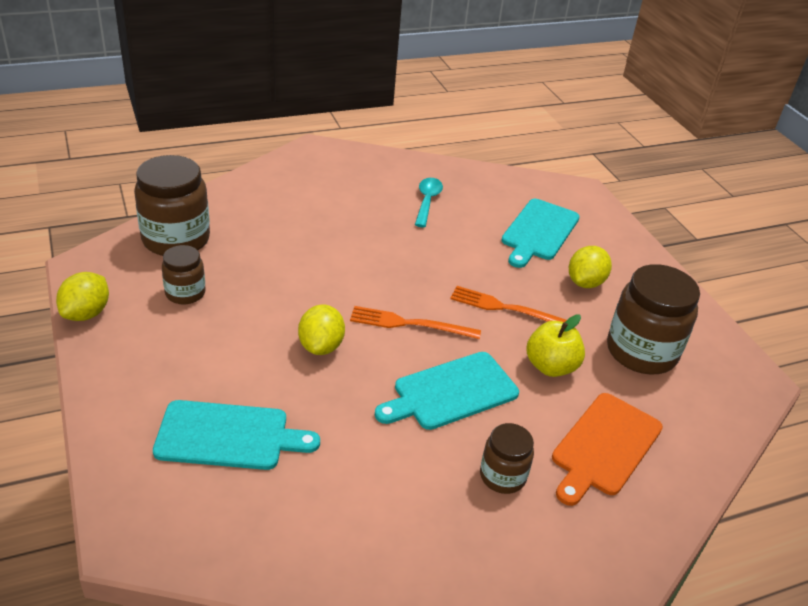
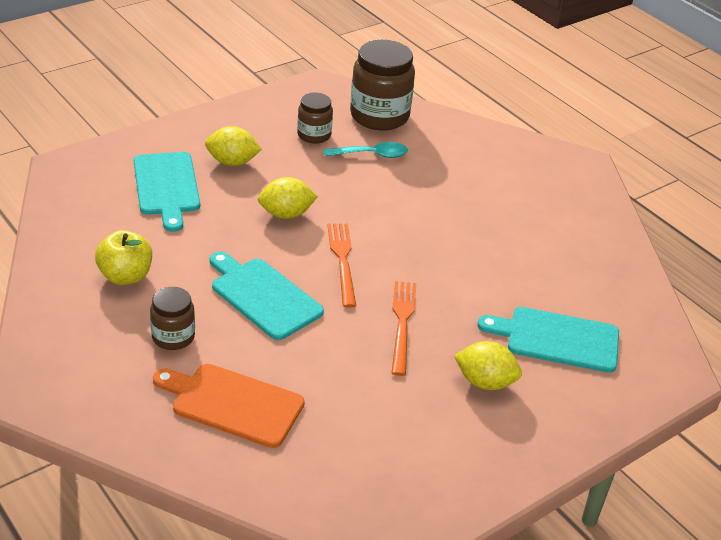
camera: 75 degrees right, 0 degrees up
yellow lemon [56,272,109,321] -> yellow lemon moved to [205,126,262,166]
turquoise spoon [415,178,443,227] -> turquoise spoon moved to [324,142,408,158]
yellow apple [527,314,585,377] -> yellow apple moved to [95,230,152,285]
brown jar [607,264,700,374] -> none

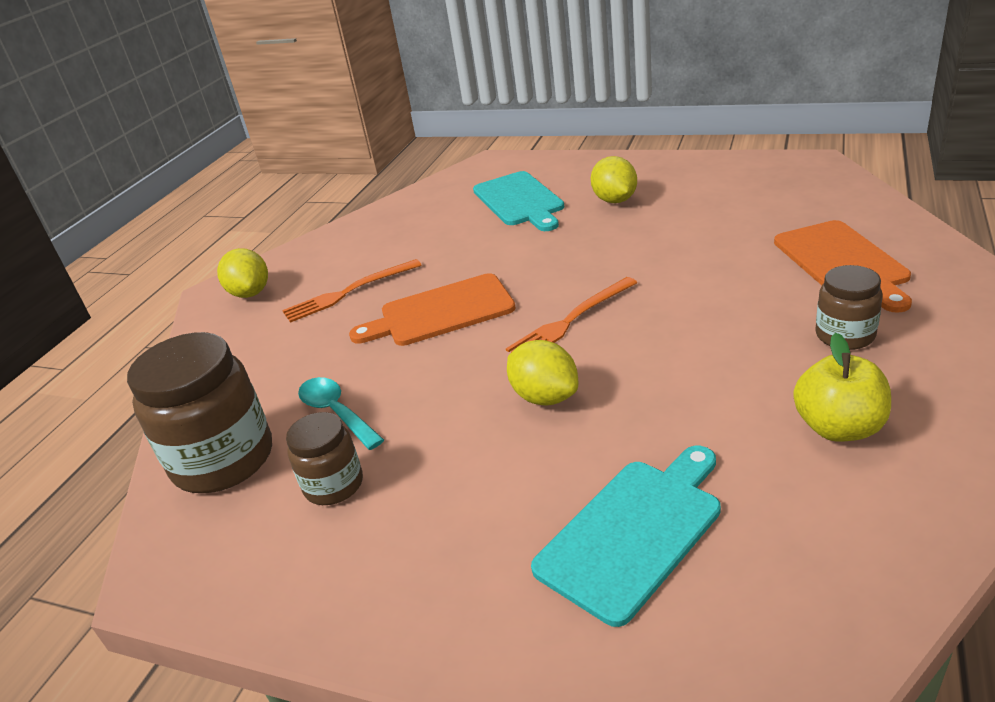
camera: 115 degrees left, 5 degrees down
yellow lemon [205,126,262,166] -> yellow lemon moved to [217,248,268,298]
turquoise cutting board [210,252,324,340] -> none
orange fork [391,281,416,376] -> orange fork moved to [282,259,422,323]
none -> orange cutting board [349,273,516,346]

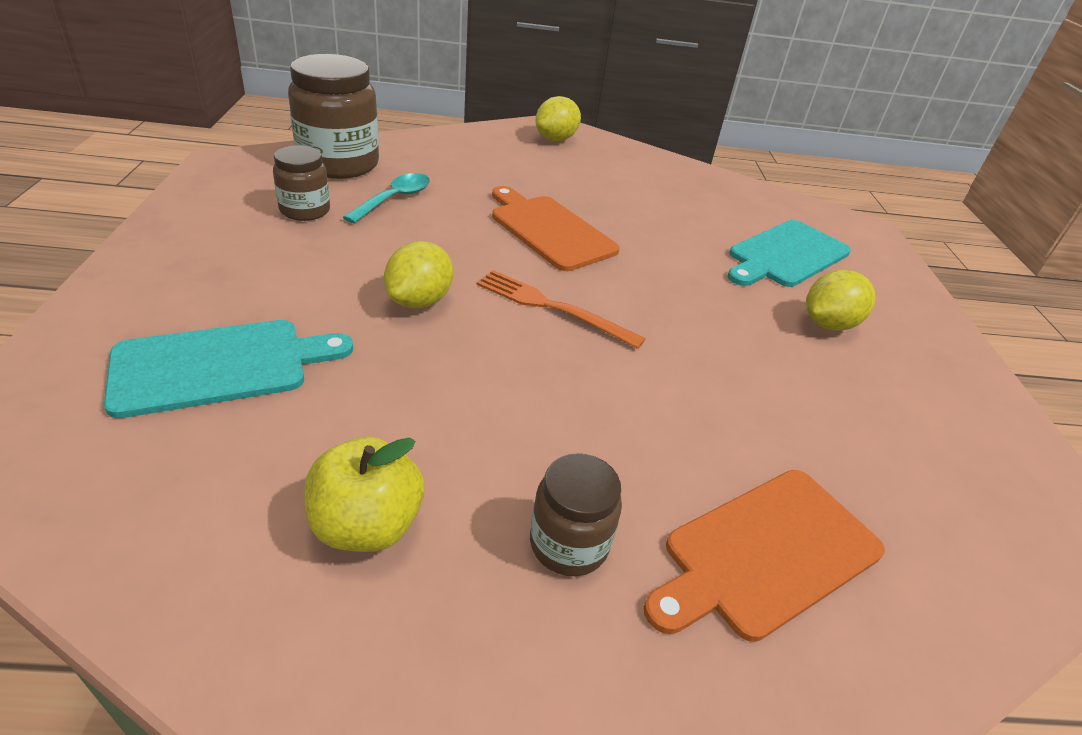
camera: 60 degrees right, 5 degrees up
orange fork [282,259,422,323] -> none
turquoise cutting board [531,446,721,627] -> turquoise cutting board turned 45 degrees counterclockwise [104,320,353,418]

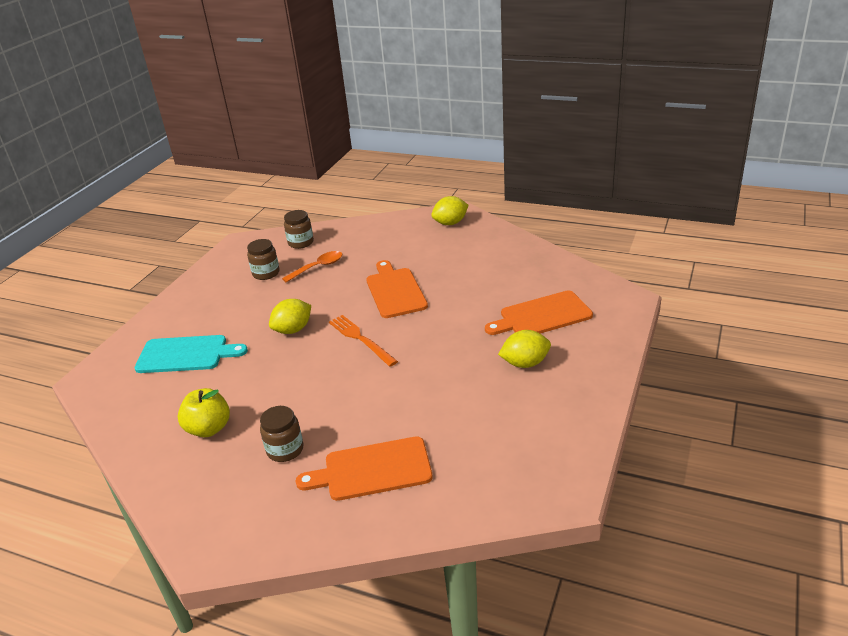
camera: 30 degrees right, 5 degrees down
brown jar [288,54,379,179] -> brown jar [284,210,314,249], size x0.55
turquoise spoon [343,173,430,223] -> orange spoon [282,251,342,283]
turquoise cutting board [728,220,851,287] -> orange cutting board [485,291,593,335]

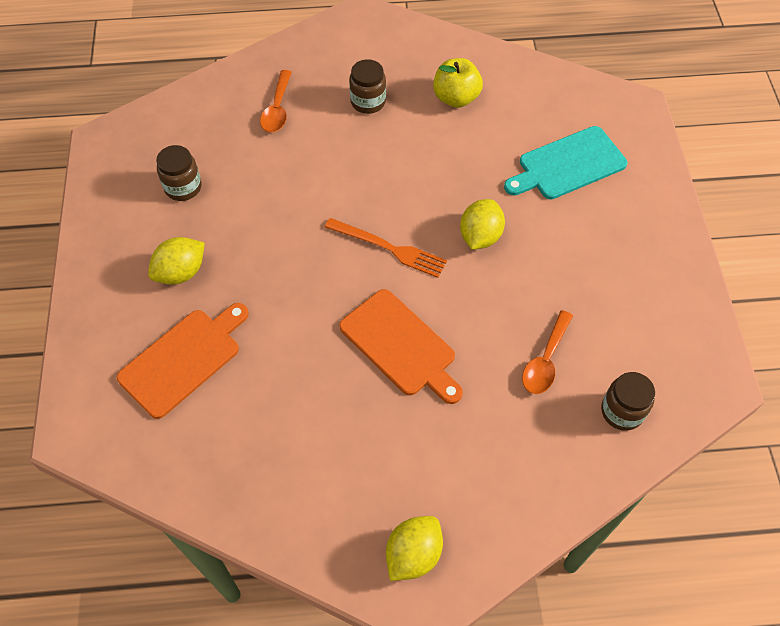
camera: 150 degrees right, 25 degrees up
brown jar [247,239,279,280] -> brown jar moved to [156,145,202,201]
orange cutting board [296,436,433,501] -> orange spoon [260,70,292,132]

